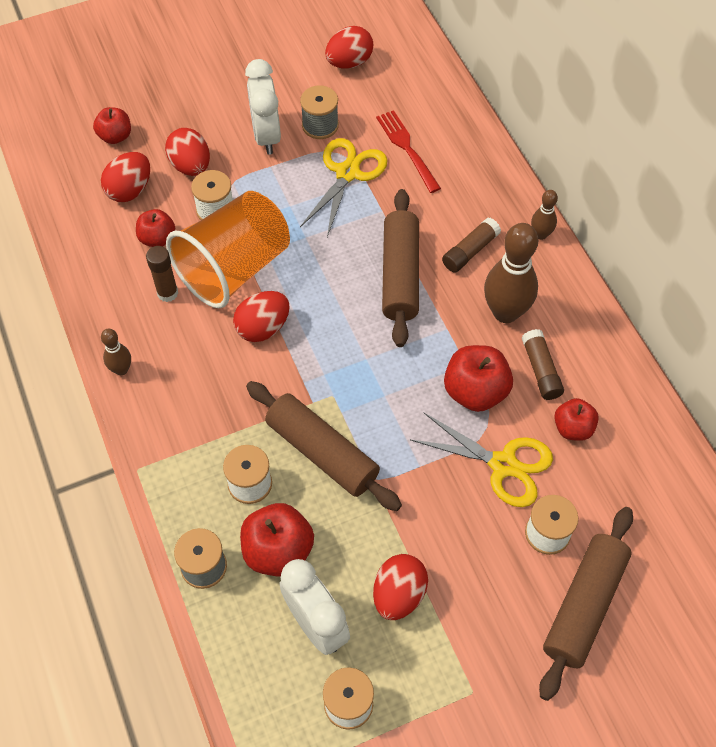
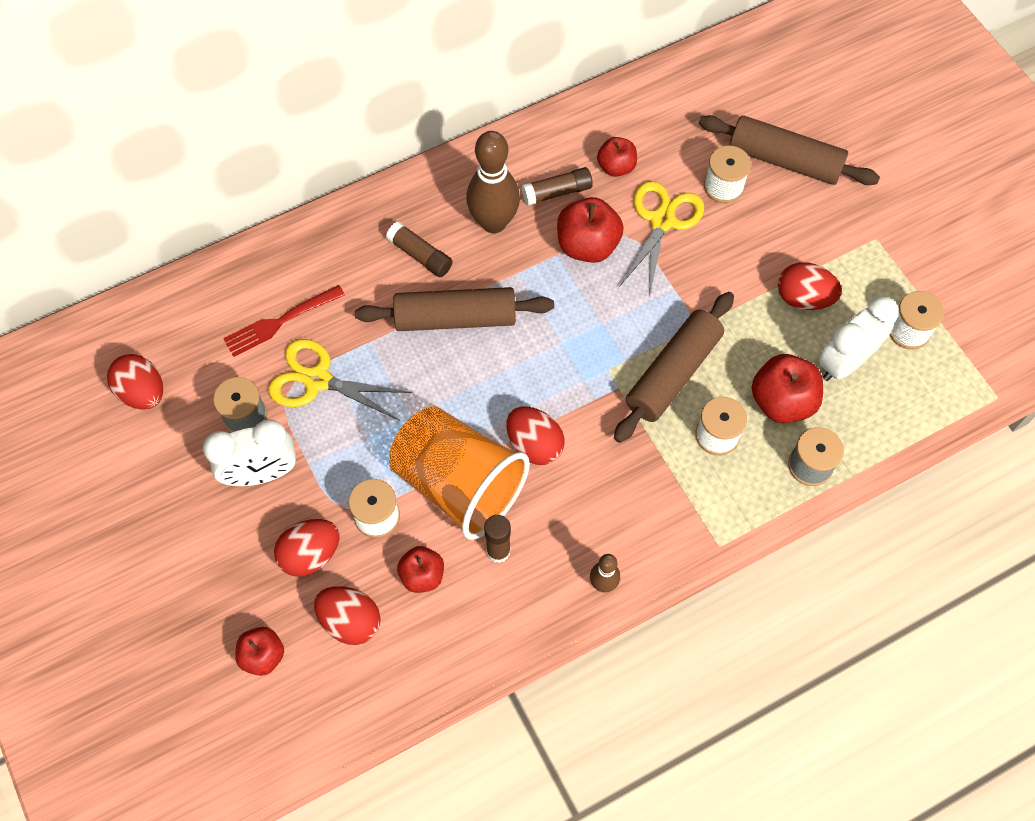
camera: 95 degrees left, 5 degrees up
brown bowling pin [531,190,558,240] -> none

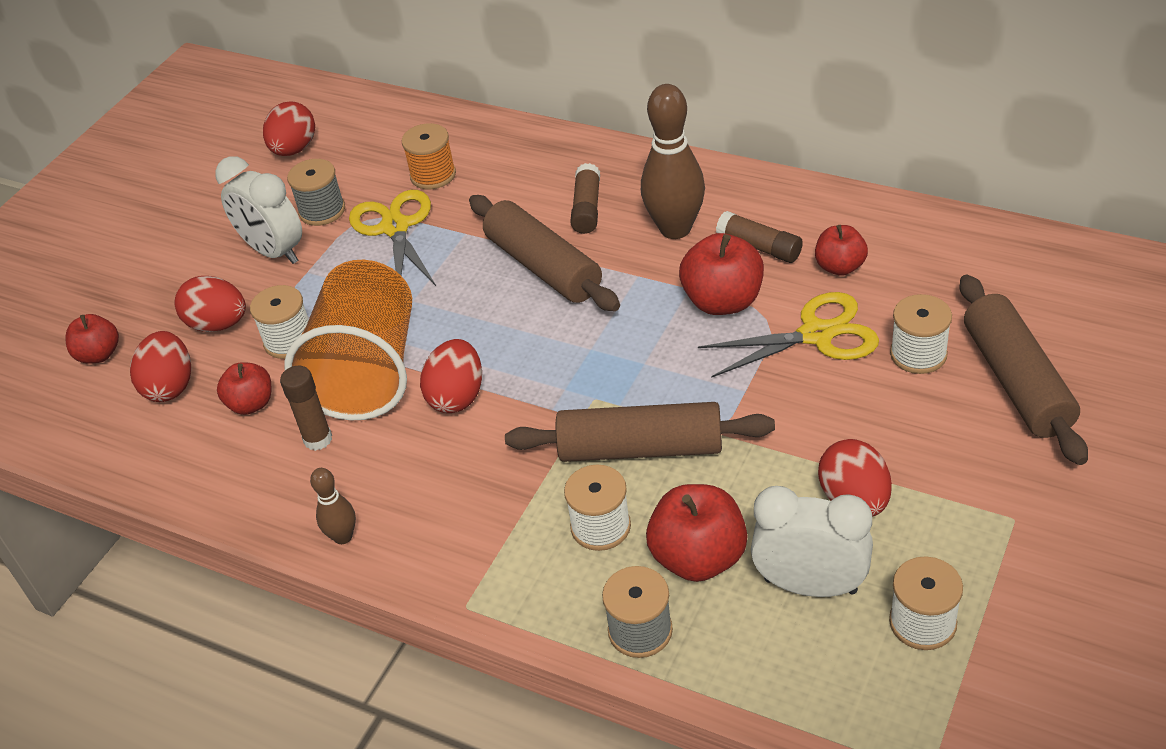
camera: 60 degrees right, 20 degrees down
red fork [223,285,345,357] -> orange spool [402,123,456,189]

